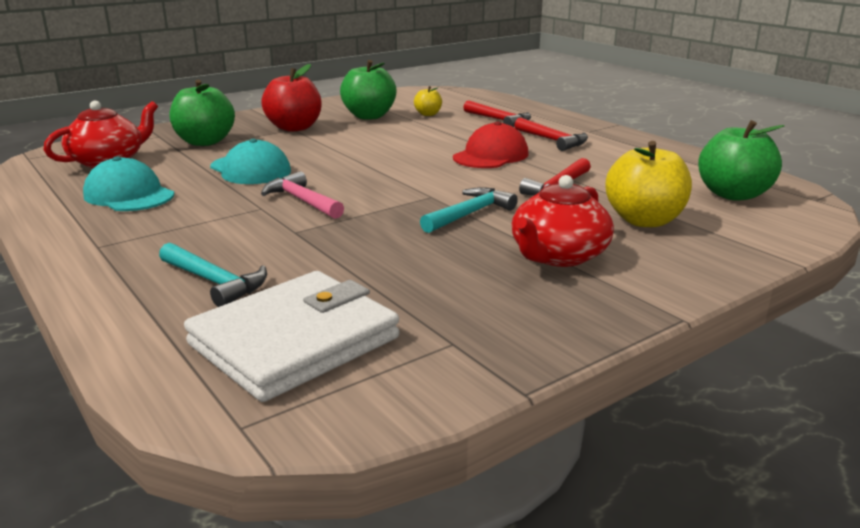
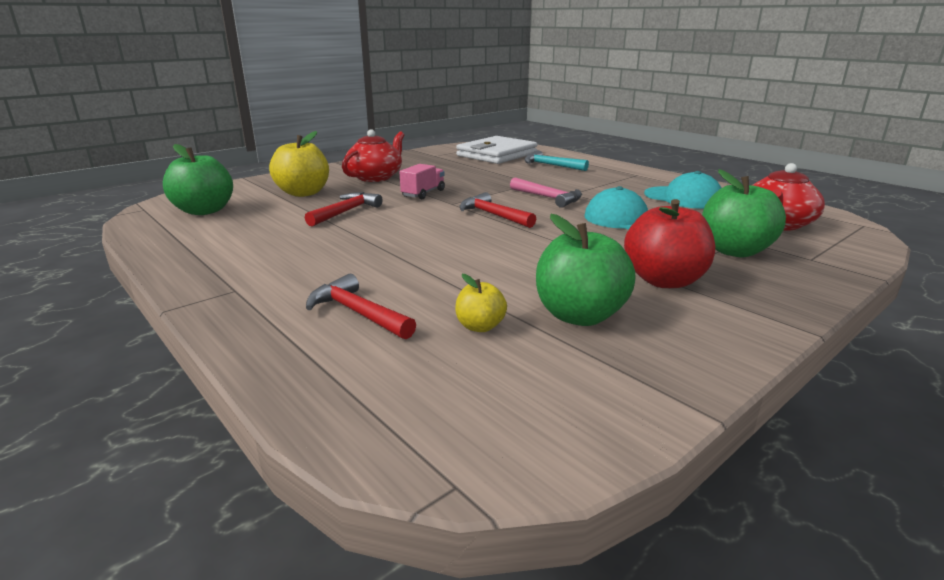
camera: 175 degrees right, 0 degrees up
turquoise hammer [420,187,518,233] -> pink truck [400,164,445,199]
red cap [453,122,529,168] -> none
red hammer [514,118,588,151] -> red hammer moved to [459,192,536,228]

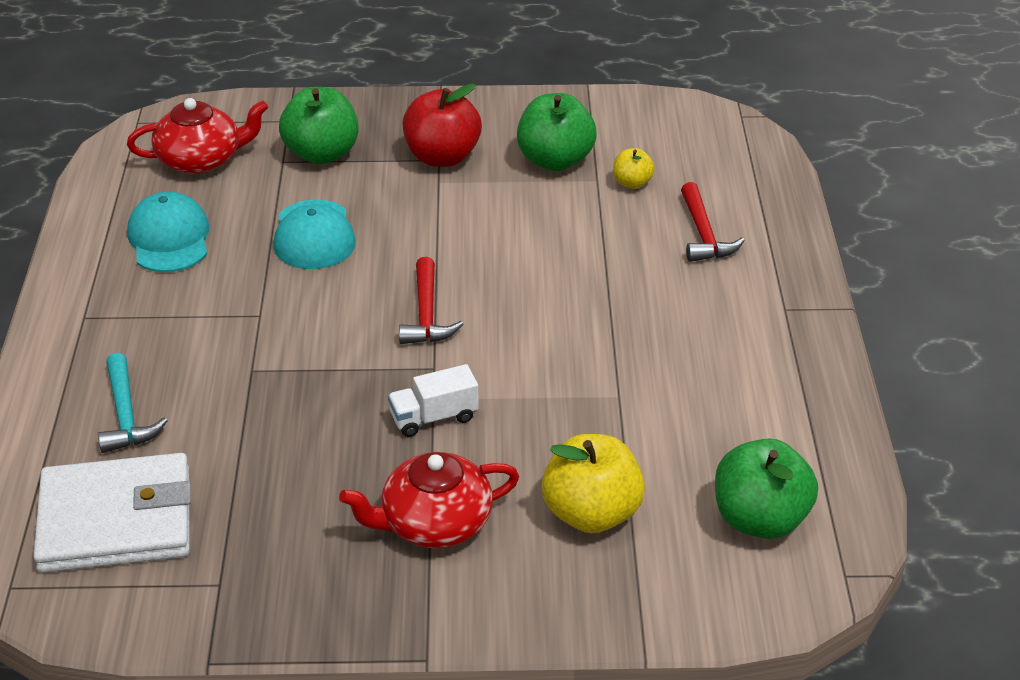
camera: 140 degrees left, 15 degrees up
red hammer [305,192,382,227] -> none
pink truck [400,164,445,199] -> white truck [388,364,479,437]
pink hammer [510,178,582,208] -> none

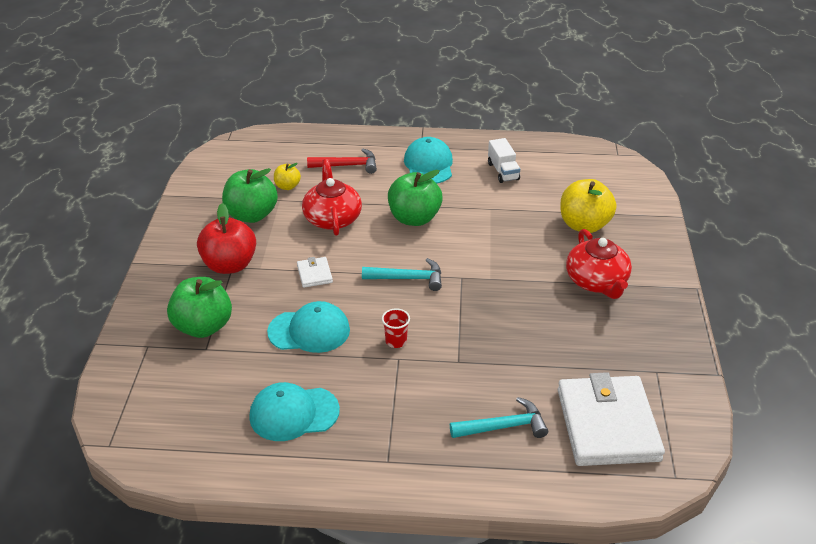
camera: 85 degrees left, 0 degrees up
red teapot [127,98,269,174] -> red teapot moved to [302,159,362,236]
white truck [388,364,479,437] -> white truck moved to [488,138,520,183]
red hammer [399,257,464,344] -> turquoise hammer [362,258,442,291]
green apple [715,439,818,539] -> green apple moved to [388,170,443,226]
none -> white wallet [297,257,333,288]
none -> red cup [382,308,410,348]
none -> turquoise cap [404,137,453,184]

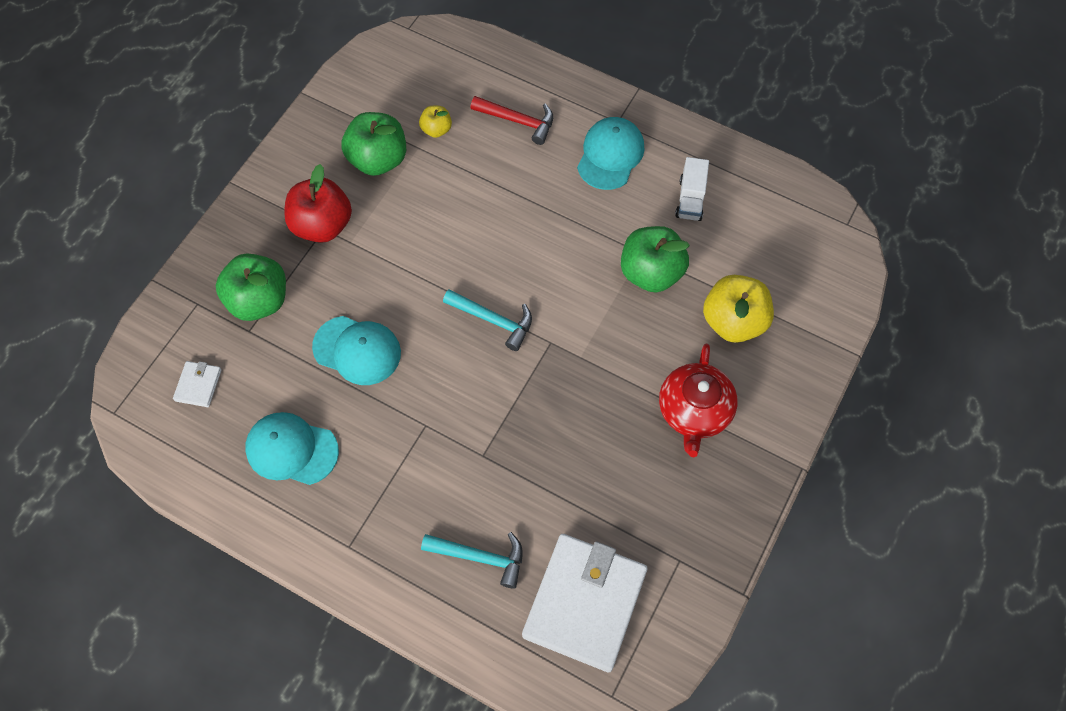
camera: 25 degrees right, 25 degrees up
white wallet [297,257,333,288] -> white wallet moved to [173,361,222,407]
red teapot [302,159,362,236] -> none
red cup [382,308,410,348] -> none
green apple [388,170,443,226] -> green apple moved to [621,226,690,293]

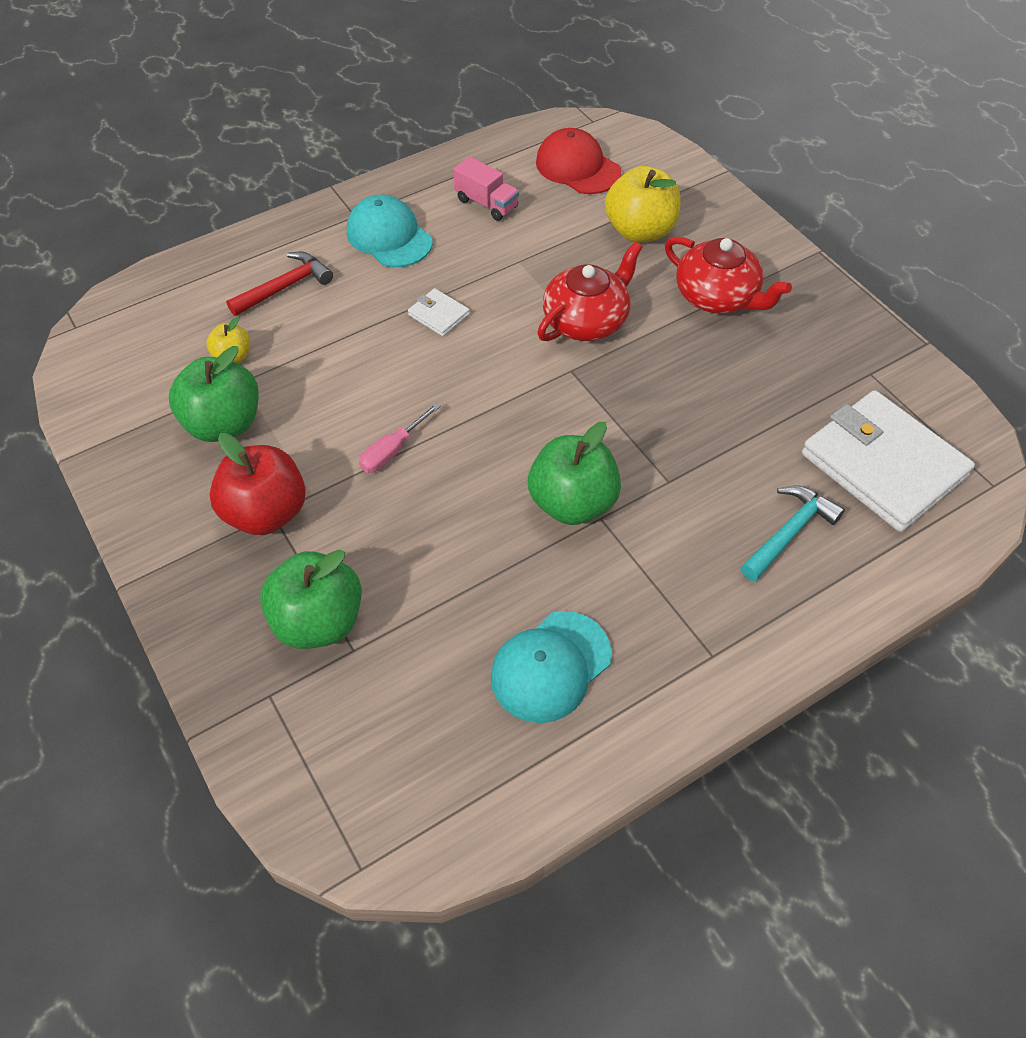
camera: 60 degrees left, 10 degrees down
white wallet [173,361,222,407] -> white wallet moved to [408,288,470,336]
turquoise cap [312,316,401,385] -> none
turquoise hammer [443,289,532,351] -> none
green apple [621,226,690,293] -> green apple moved to [528,422,621,525]
white truck [675,157,709,221] -> pink truck [453,156,519,221]
none -> pink screwdriver [359,403,441,473]
none -> red cap [536,128,621,194]
none -> red teapot [537,241,643,341]

